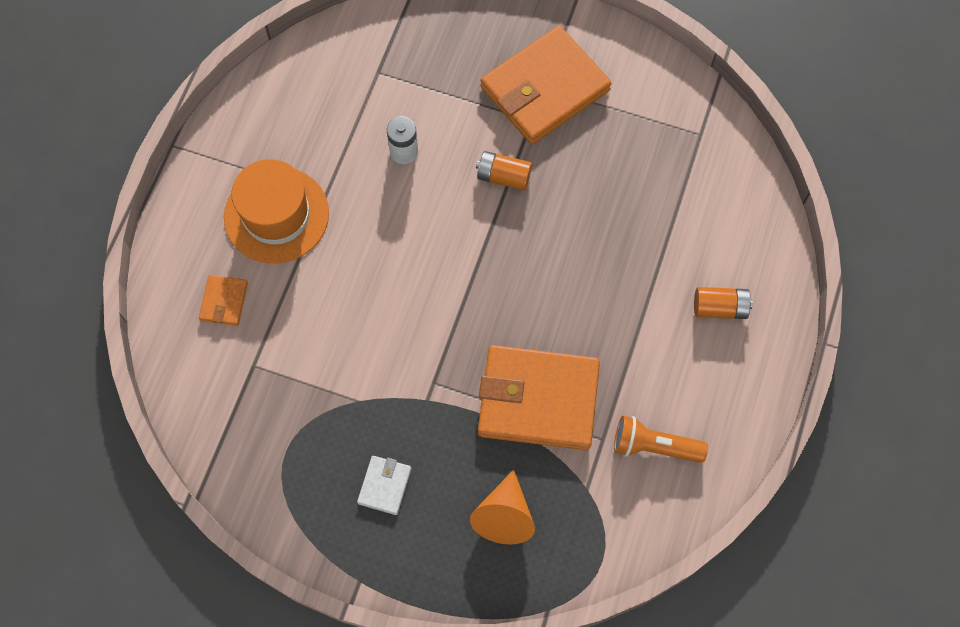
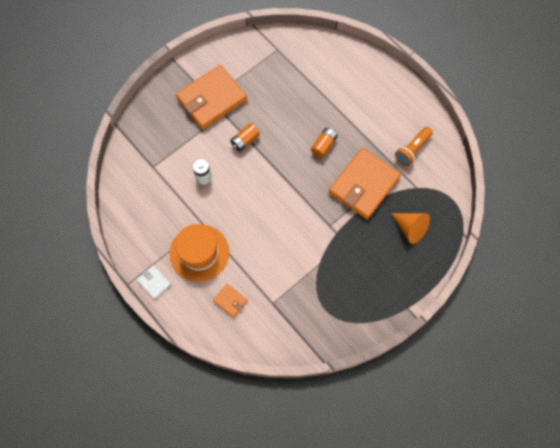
camera: 60 degrees left, 0 degrees up
white wallet [357,456,411,515] -> white wallet moved to [137,265,171,299]
orange wallet [481,26,611,145] -> orange wallet turned 60 degrees clockwise [176,65,247,130]
orange battery [694,287,753,319] -> orange battery moved to [311,128,338,158]

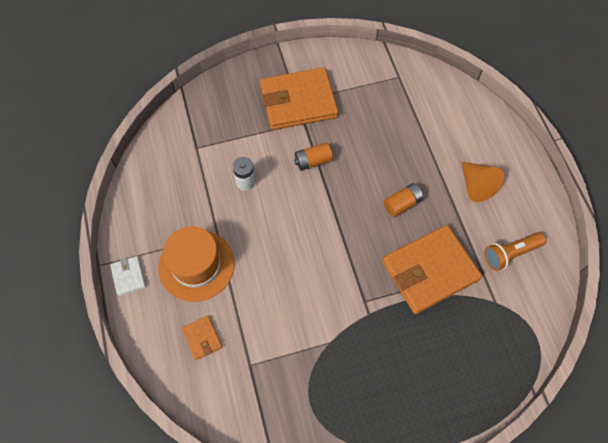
camera: 25 degrees right, 5 degrees down
orange cone [391,213,430,244] -> orange cone moved to [462,162,504,202]

